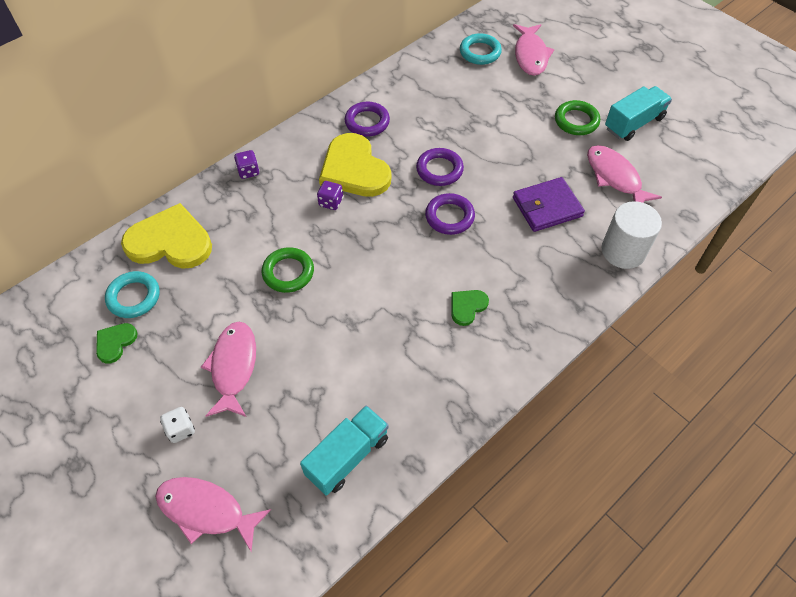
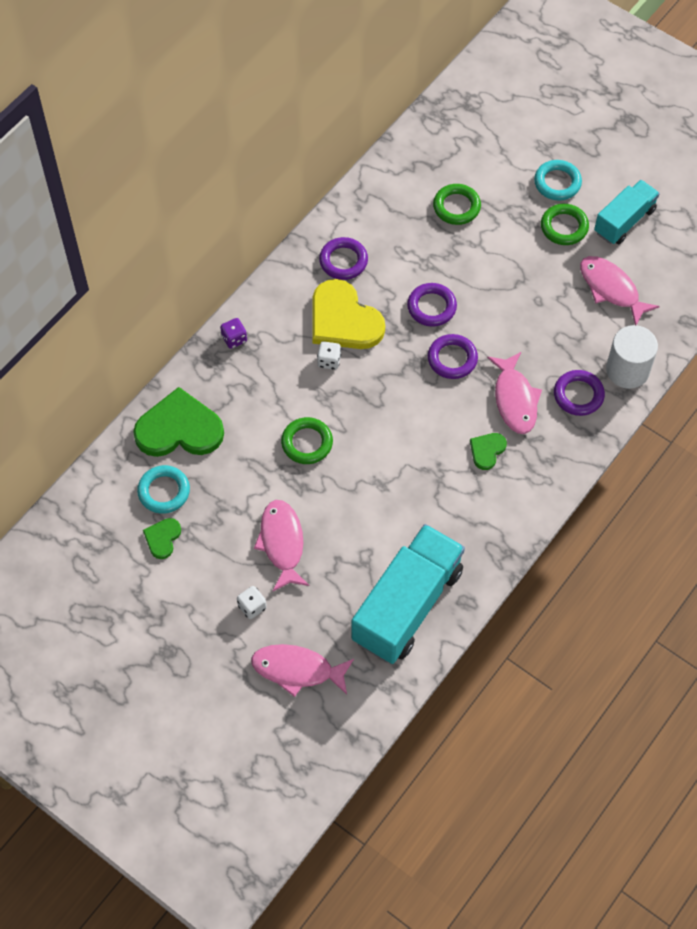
camera: 10 degrees left, 5 degrees up
yellow heart [121,203,212,269] -> green heart [133,387,224,457]
turquoise truck [300,405,389,496] -> turquoise truck [351,524,465,664], size x1.70
purple dice [317,181,343,210] -> white dice [317,341,341,370]
turquoise ring [460,33,502,65] -> turquoise ring moved to [534,160,582,200]
pink fish [513,24,555,76] -> pink fish moved to [487,352,542,434]
purple wallet [513,177,585,232] -> none
none -> green ring [433,184,481,225]
none -> purple ring [554,370,605,416]

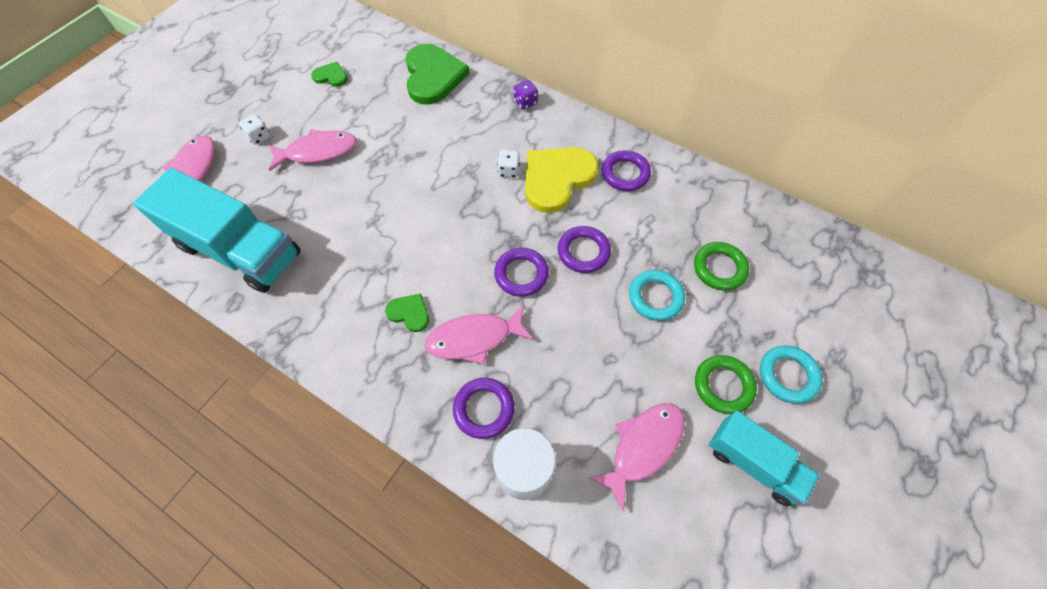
camera: 85 degrees right, 0 degrees up
turquoise ring [137,465,190,514] -> turquoise ring moved to [629,270,685,321]
green ring [281,417,333,464] -> none

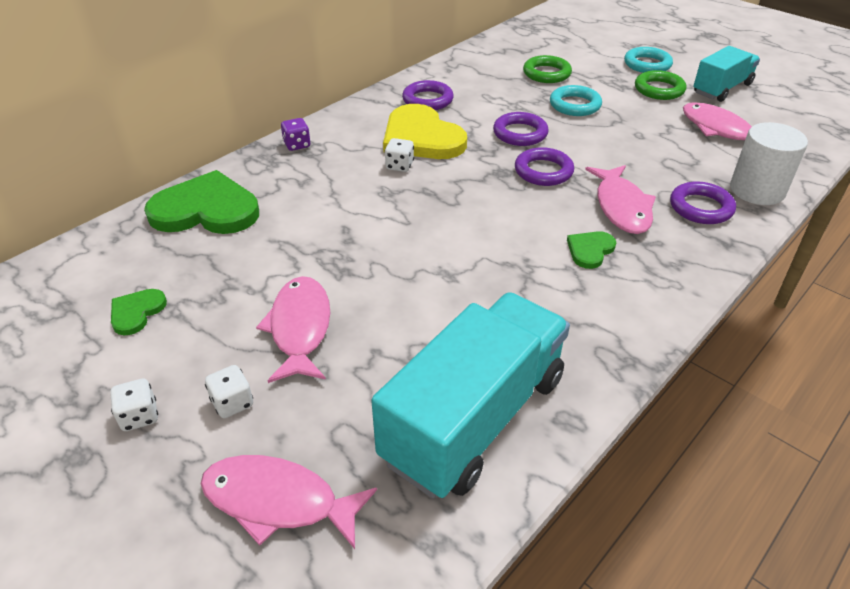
camera: 80 degrees left, 20 degrees down
none -> white dice [110,378,158,431]

